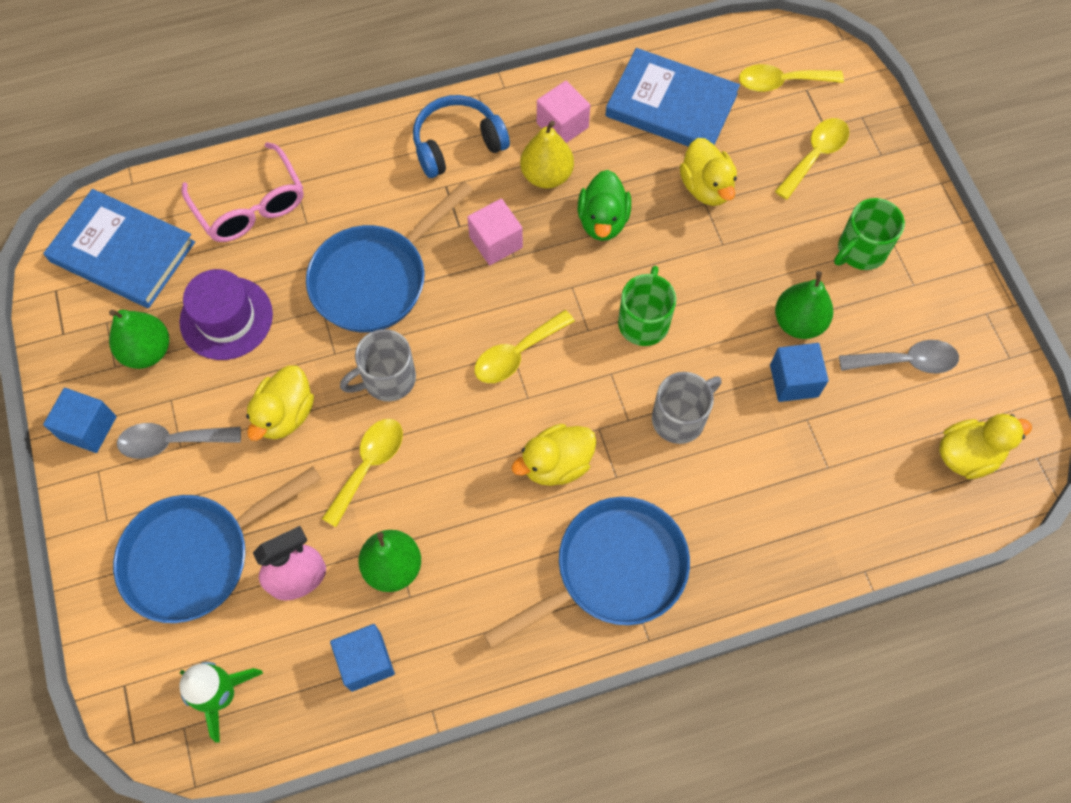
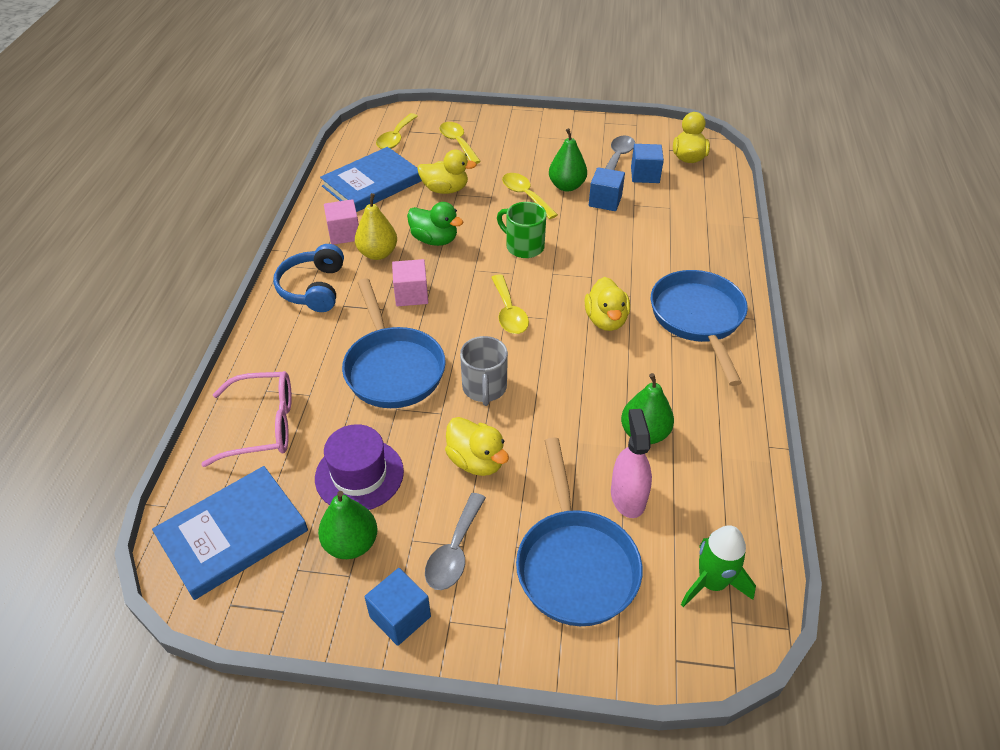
camera: 65 degrees left, 20 degrees down
yellow spoon [322,419,403,527] -> yellow spoon moved to [502,173,558,219]
blue cube [330,624,395,692] -> blue cube moved to [631,144,664,183]
grey mug [652,372,722,444] -> none
green mug [834,198,905,270] -> none

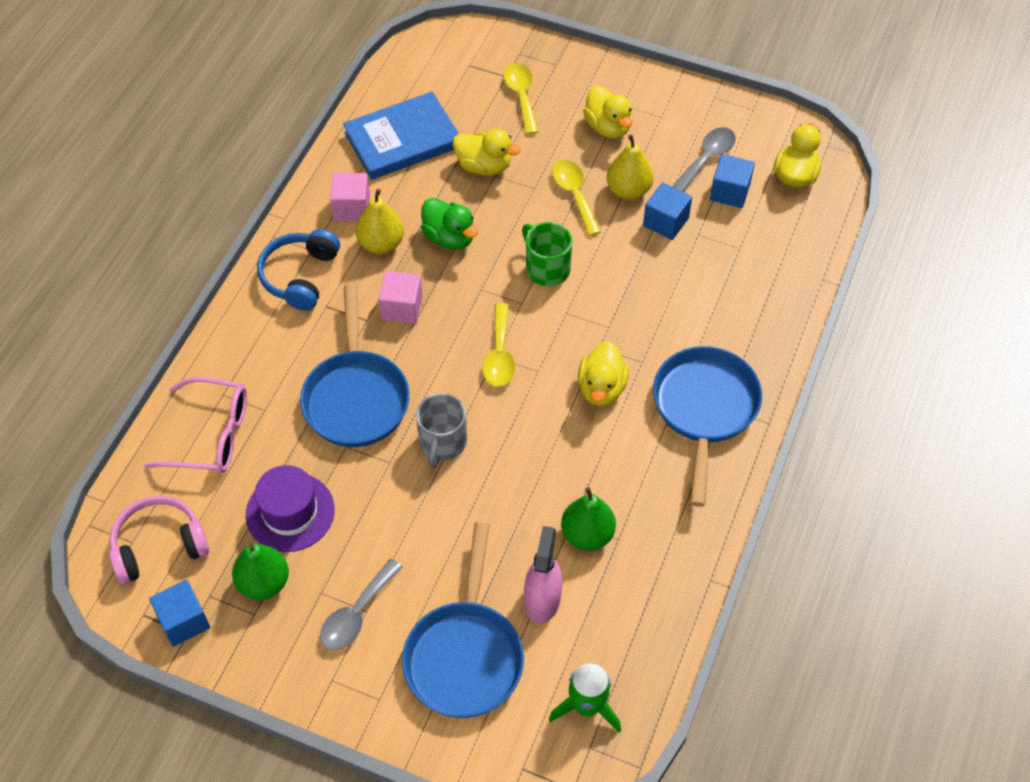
camera: 15 degrees right, 10 degrees up
blue book [152,466,308,600] -> pink headphones [109,496,210,584]
blue cube [365,568,431,646] -> blue cube moved to [149,580,210,647]
yellow spoon [376,113,418,149] -> none
yellow duck [445,417,509,476] -> yellow duck moved to [583,86,632,138]
green pear [549,128,587,192] -> yellow pear [606,135,654,200]

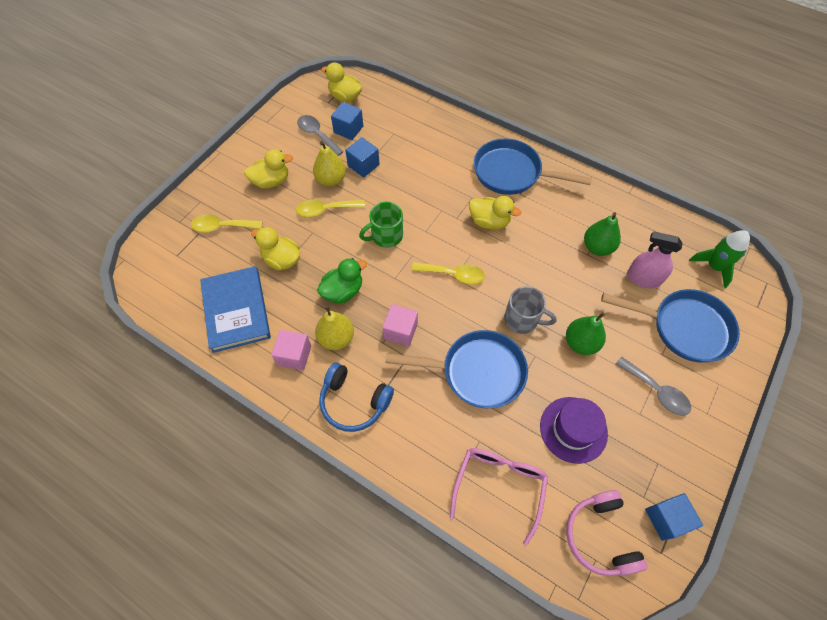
camera: 80 degrees left, 5 degrees up
green pear [232,543,289,600] -> green pear moved to [566,312,606,355]
yellow duck [453,129,520,175] -> yellow duck turned 90 degrees counterclockwise [251,227,300,271]

